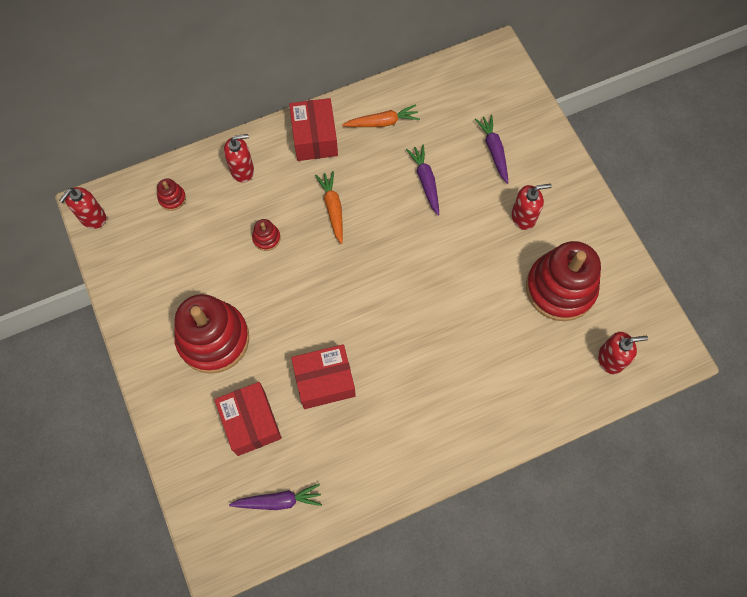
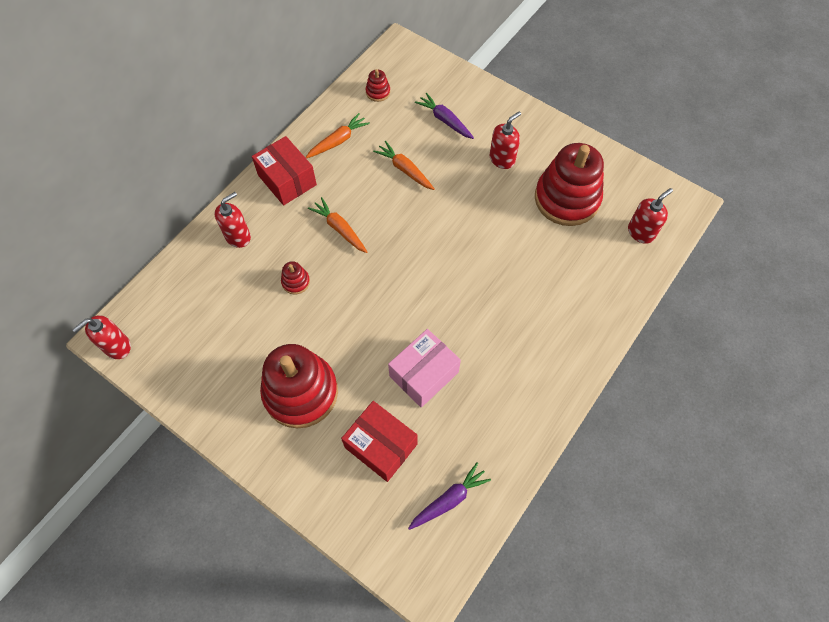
camera: 30 degrees left, 5 degrees down
red soap dispenser [59,187,106,229] -> red soap dispenser turned 45 degrees clockwise [72,315,131,359]
red stacking toy [157,178,186,211] -> red stacking toy moved to [366,69,390,102]
red box [291,344,356,409] -> pink box [388,329,461,408]
purple carrot [406,145,439,216] -> orange carrot [373,141,434,190]

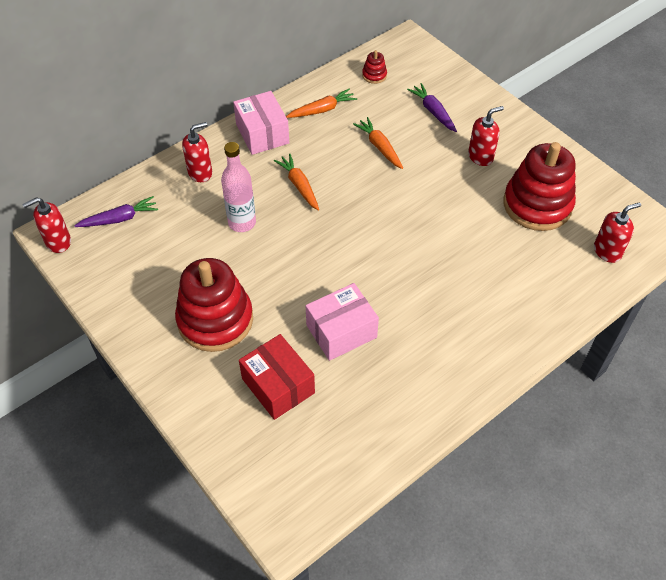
camera: 15 degrees right, 10 degrees down
red box [252,136,317,205] -> pink box [233,91,289,155]
red stacking toy [281,261,310,295] -> pink bottle [221,142,256,232]
purple carrot [408,462,491,530] -> purple carrot moved to [74,196,158,227]

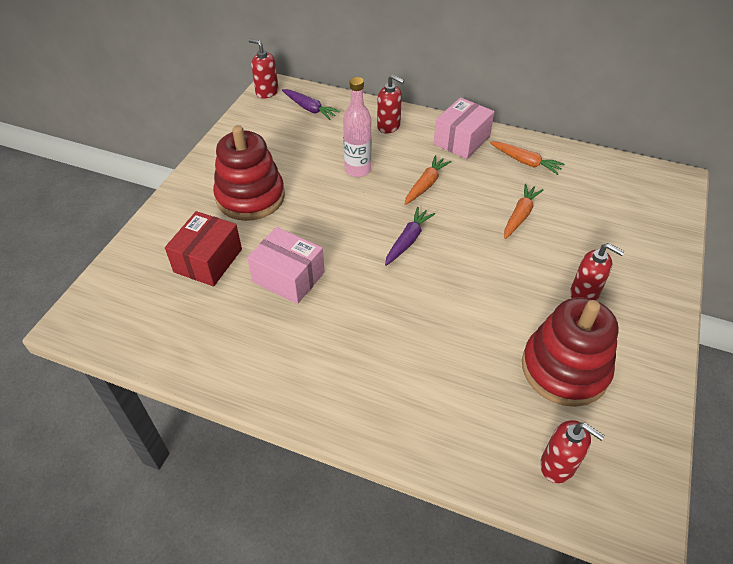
camera: 60 degrees right, 5 degrees down
red stacking toy [362,50,387,84] -> none
purple carrot [407,83,457,132] -> purple carrot moved to [385,207,435,266]

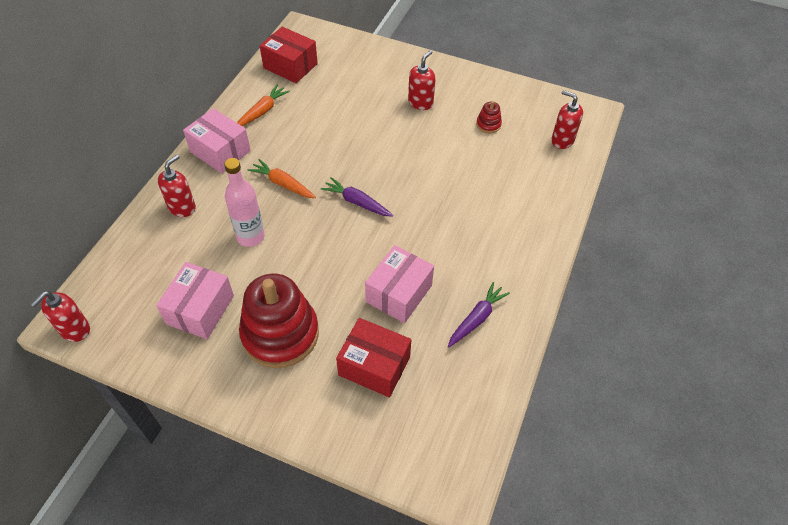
camera: 90 degrees left, 5 degrees up
purple carrot [282,89,340,120] -> purple carrot moved to [448,282,510,347]
orange carrot [504,184,544,239] -> none
red stacking toy [522,297,619,407] -> red stacking toy [476,101,502,133], size x0.41
red soap dispenser [540,420,605,483] -> red soap dispenser turned 90 degrees counterclockwise [551,90,583,149]
none -> pink box [156,262,234,339]
none -> red box [260,27,318,83]

